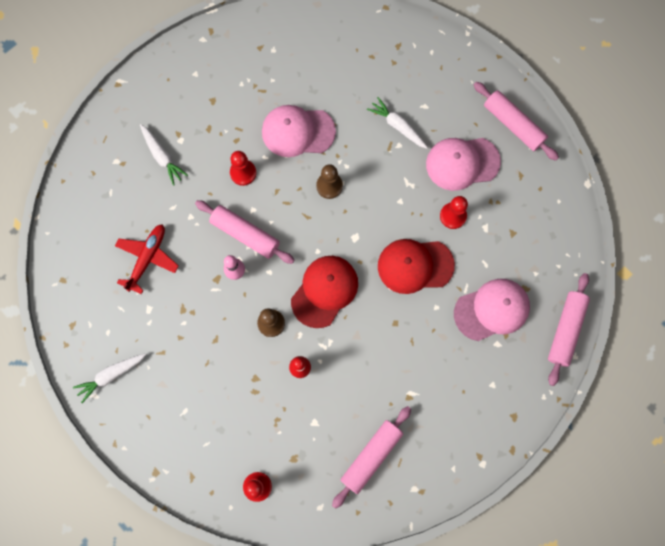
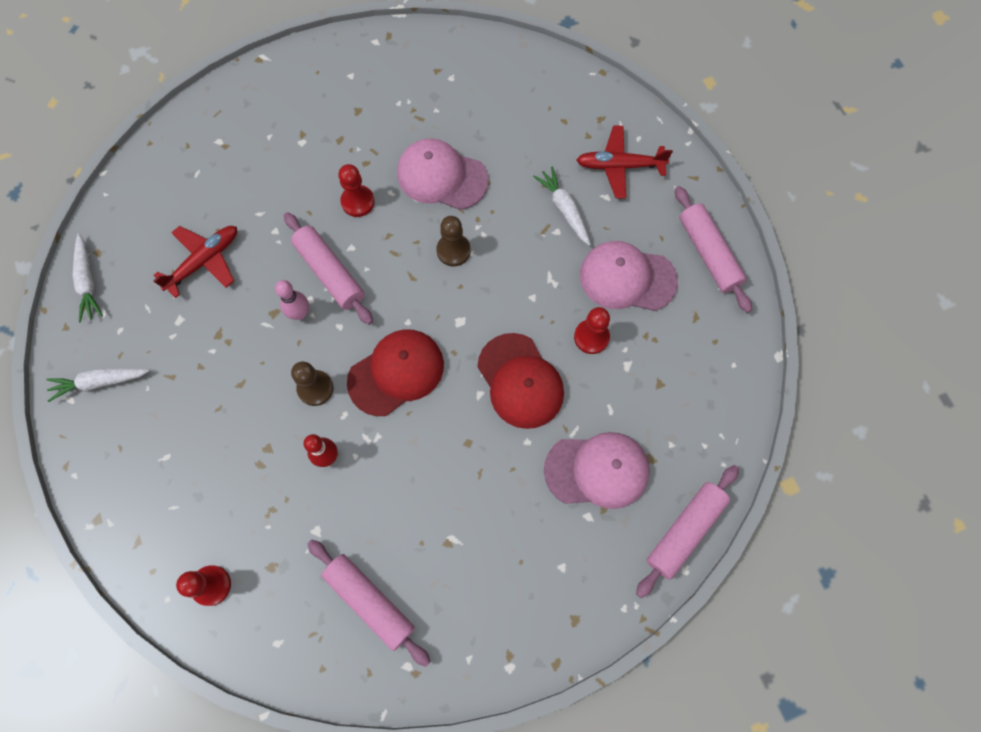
camera: 20 degrees right, 5 degrees down
white carrot [140,124,188,185] -> white carrot moved to [72,233,103,322]
pink rolling pin [332,406,411,509] -> pink rolling pin turned 75 degrees clockwise [308,540,431,667]
red cap [378,239,455,294] -> red cap turned 135 degrees counterclockwise [477,333,564,429]
none -> red plane [577,126,673,198]

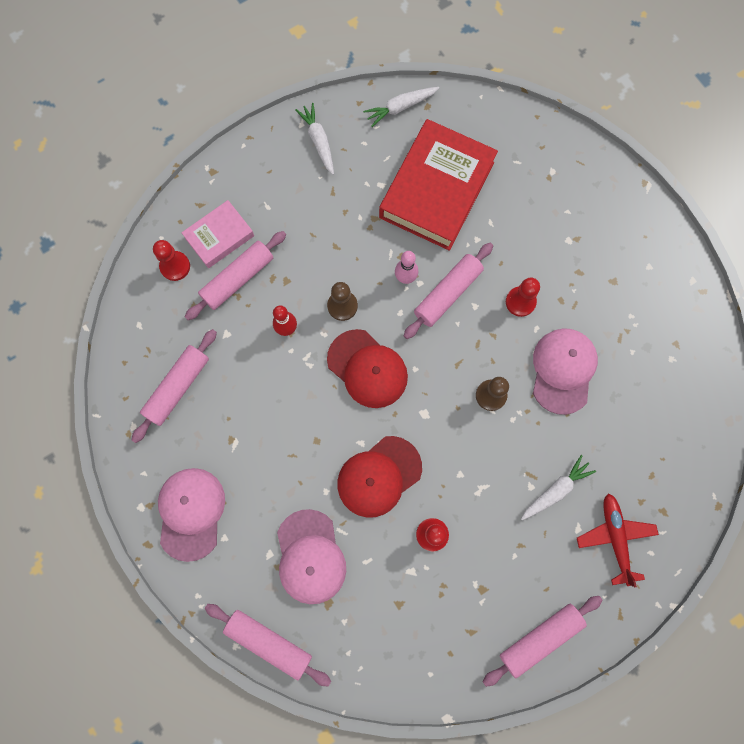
camera: 80 degrees right, 5 degrees up
red plane [153,226,237,298] -> red book [379,119,498,251]
pink cap [580,241,678,311] -> pink cap moved to [158,468,225,562]
none -> pink book [181,200,254,268]
none -> pink rolling pin [185,231,286,320]

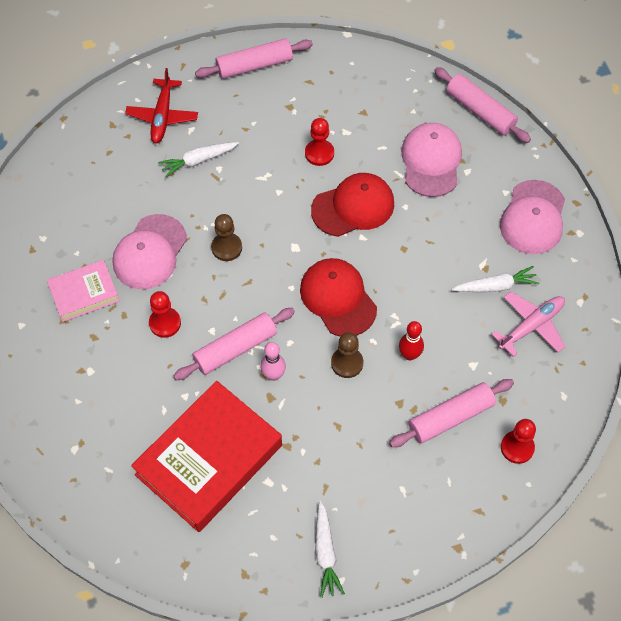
camera: 165 degrees left, 15 degrees down
pink rolling pin [132,329,217,443] -> pink plane [491,291,566,357]
pink book [181,200,254,268] -> pink book moved to [47,260,119,322]
white carrot [363,87,439,127] -> white carrot moved to [452,266,539,292]

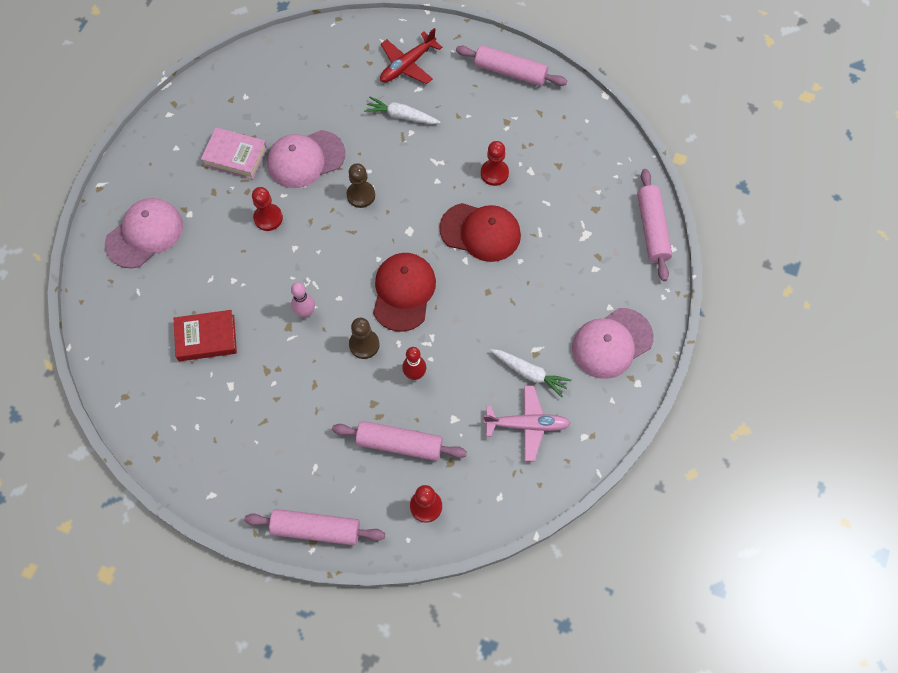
camera: 40 degrees right, 5 degrees up
red book [131,381,282,532] -> red book [174,310,237,361], size x0.53
pink rolling pin [174,308,295,380] -> pink rolling pin moved to [244,509,385,545]
white carrot [315,501,345,598] -> none
pink cap [401,123,462,197] -> pink cap moved to [105,198,183,268]

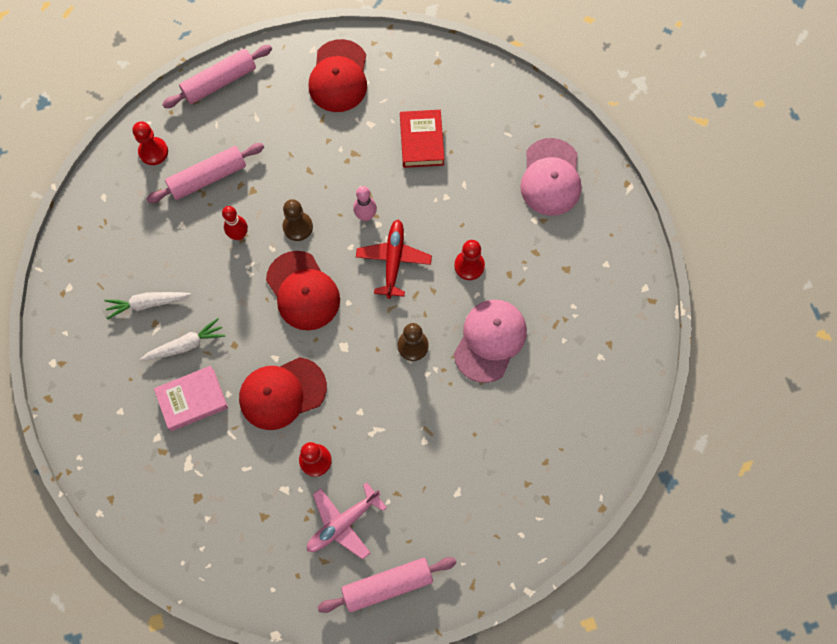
camera: 140 degrees right, 5 degrees up
red book [174,310,237,361] -> red book turned 45 degrees counterclockwise [400,110,444,168]
pink book [201,127,267,179] -> pink book moved to [154,366,228,431]
white carrot [364,97,440,124] -> white carrot moved to [140,318,226,361]
red plane [380,28,442,84] -> red plane moved to [356,220,432,299]
pink plane [483,385,571,461] -> pink plane moved to [307,482,387,560]
pink cap [572,308,653,379] -> none
pink rolling pin [637,169,672,281] -> none
none -> red cap [309,39,367,112]

